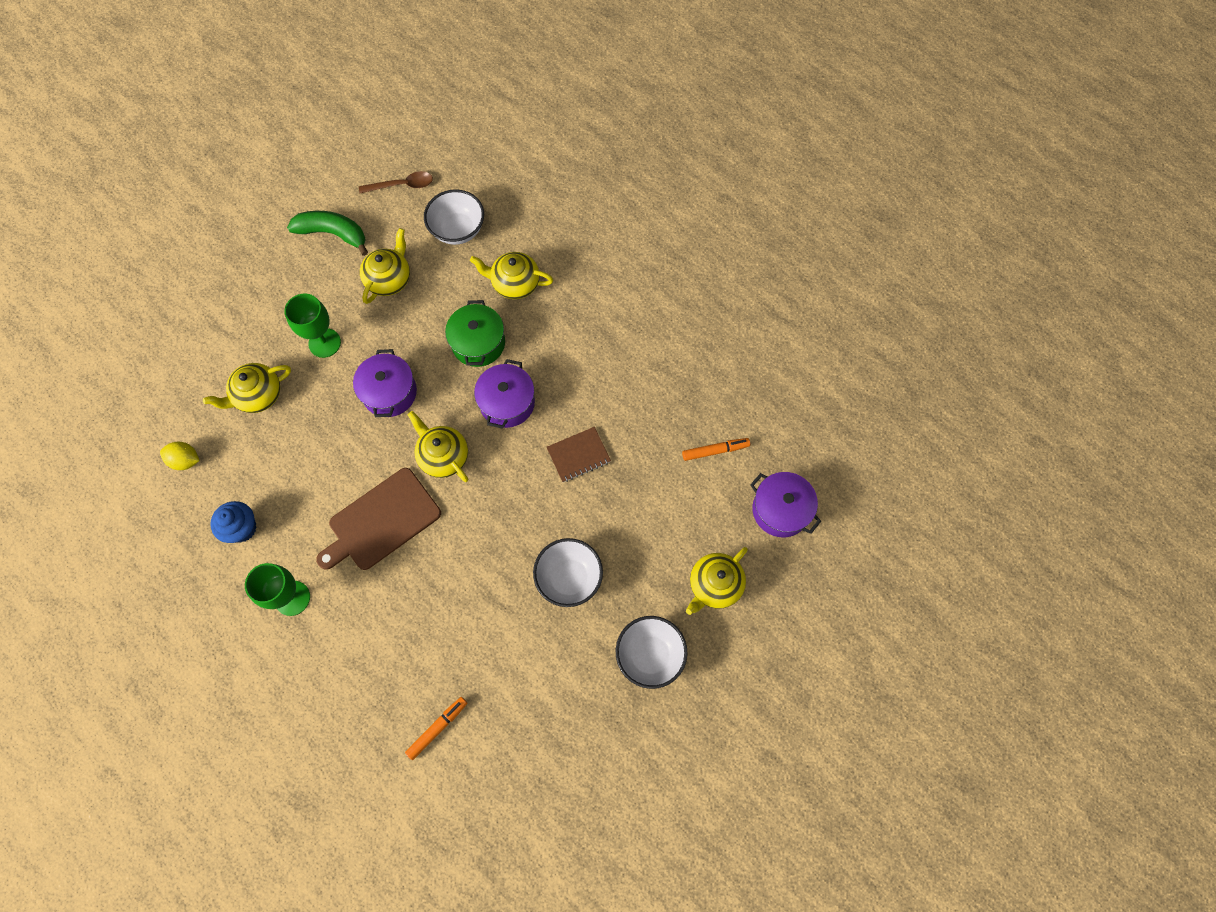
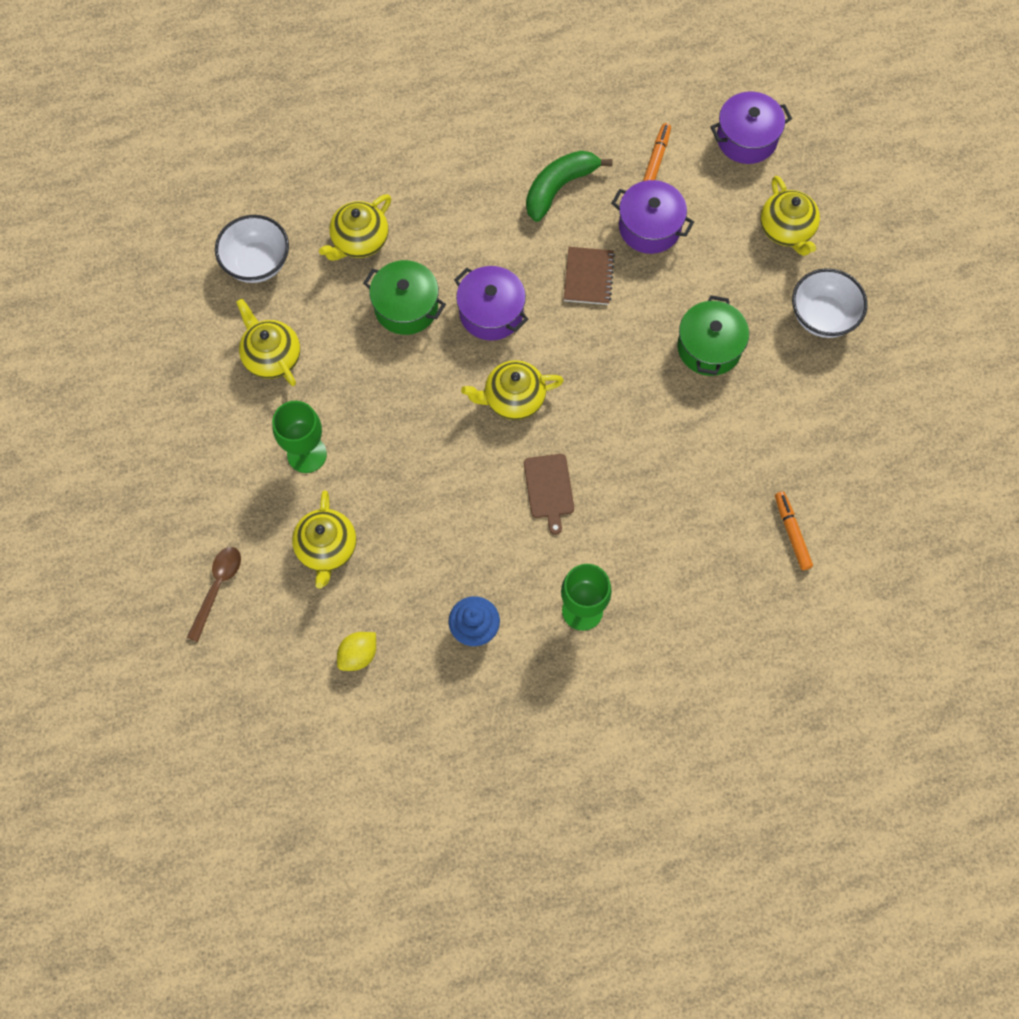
camera: 60 degrees left, 0 degrees up
green banana [287,211,368,256] -> green banana moved to [526,150,613,222]
brown cutting board [316,468,441,570] -> brown cutting board [524,454,574,535], size x0.57
purple pot [353,349,417,417] -> purple pot moved to [611,180,694,254]
brown spoon [359,171,433,193] -> brown spoon moved to [187,547,241,642]
white bowl [533,538,603,607] -> green pot [677,295,749,376]

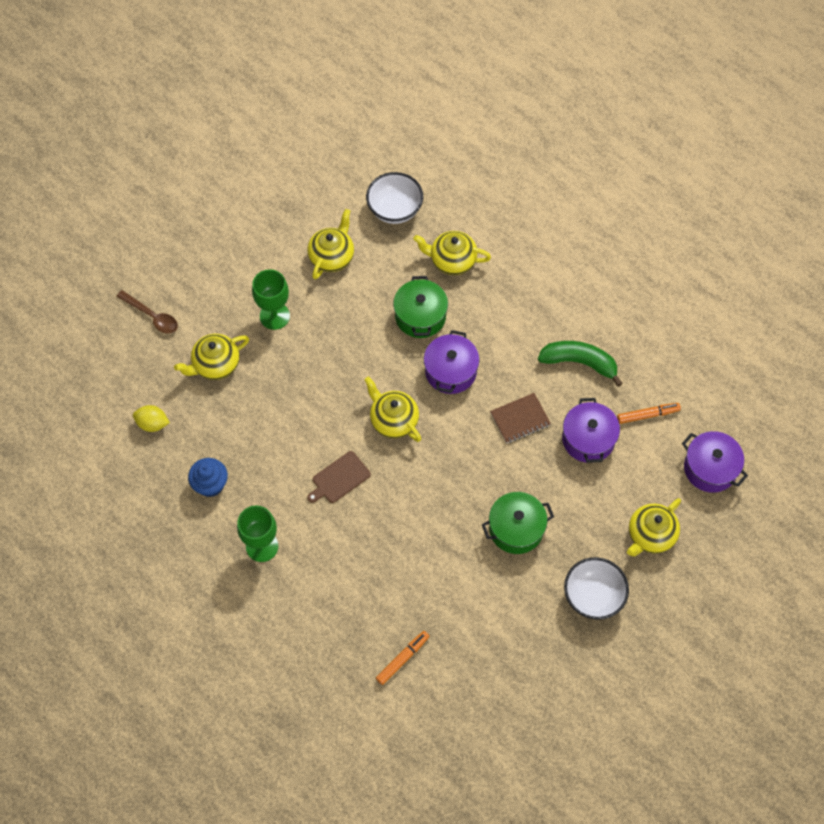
camera: 60 degrees right, 5 degrees down
brown spoon [187,547,241,642] -> brown spoon turned 45 degrees clockwise [116,290,178,334]

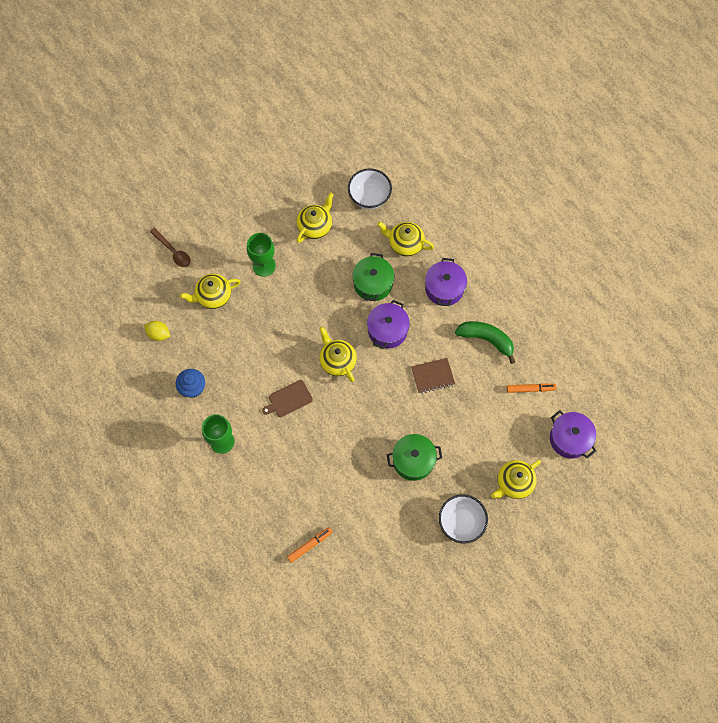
camera: 10 degrees right, 5 degrees up
purple pot [562,398,620,463] -> purple pot moved to [425,258,467,306]

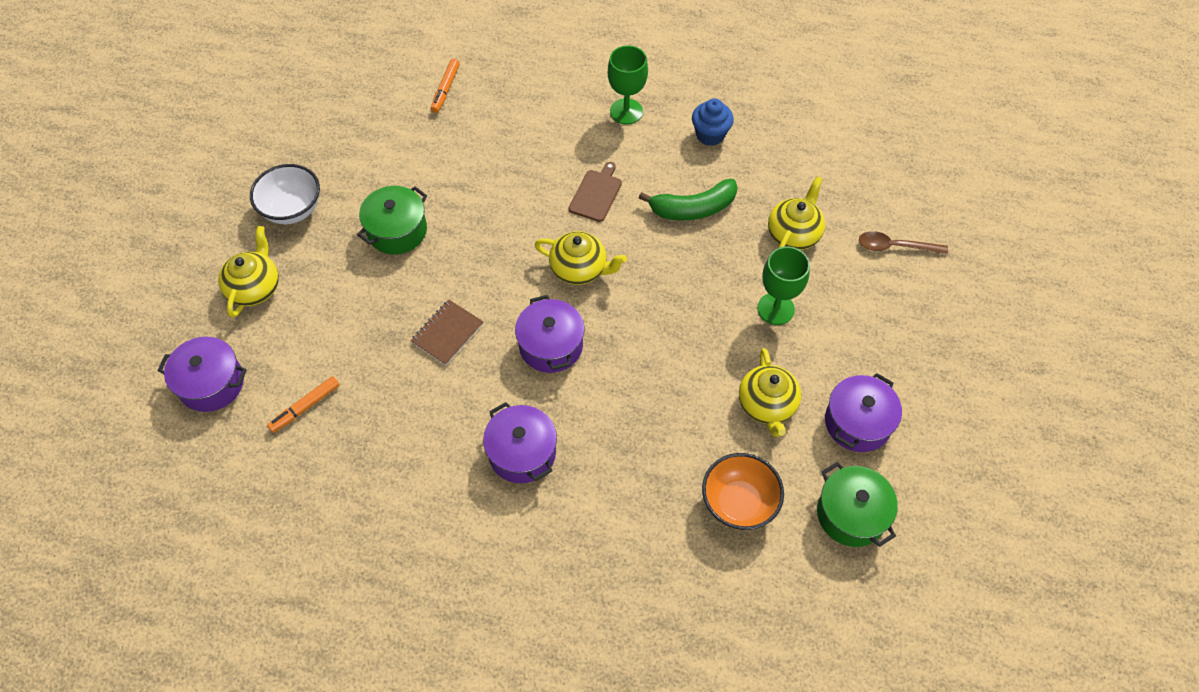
camera: 140 degrees right, 10 degrees down
yellow lemon [144,321,171,341] -> none
white bowl [348,168,392,209] -> orange bowl [702,453,784,530]
green pot [352,253,394,301] -> green pot moved to [817,462,898,547]
yellow teapot [377,221,434,257] -> none
green banana [455,321,516,364] -> green banana moved to [639,179,738,221]
none -> purple pot [825,373,902,452]

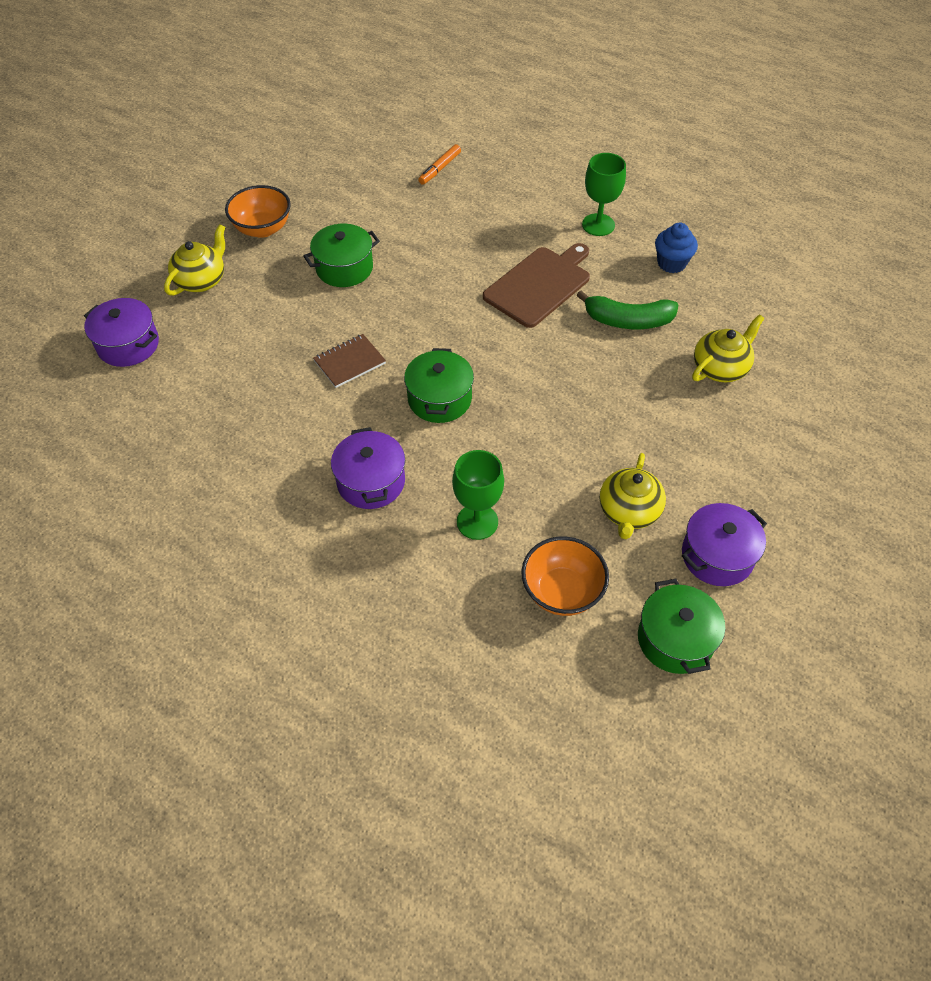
camera: 20 degrees right, 5 degrees down
white bowl [250,164,320,224] -> orange bowl [225,185,291,238]
orange marker [267,376,339,433] -> none
purple pot [515,295,584,373] -> green pot [404,348,474,423]
yellow teapot [534,231,627,285] -> none
brown cutting board [569,162,622,222] -> brown cutting board [483,243,590,328], size x1.77
green goblet [757,247,810,325] -> green goblet moved to [452,450,504,540]
brown spoon [859,231,948,254] -> none

